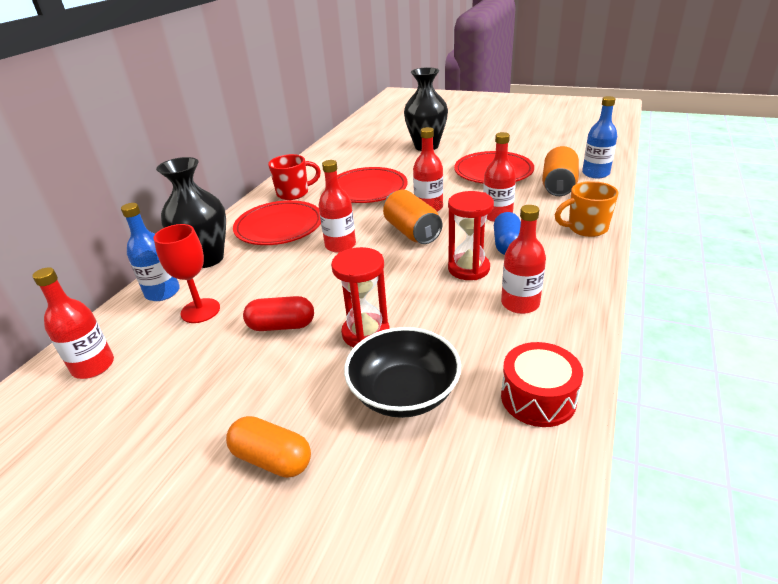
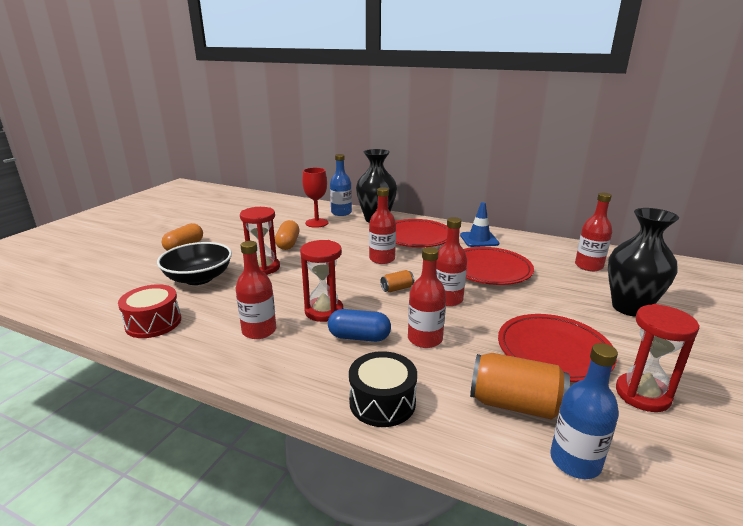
camera: 90 degrees right, 10 degrees down
red bottle [32,267,114,379] -> red bottle moved to [575,193,612,271]
red capsule [243,296,314,331] -> orange capsule [275,220,299,250]
red mug [268,154,321,200] -> blue traffic cone [460,202,499,247]
orange can [383,190,442,244] -> orange can [380,270,414,292], size x0.51
orange mug [555,181,618,237] -> black drum [349,351,417,427]
none -> red hourglass [616,304,700,412]

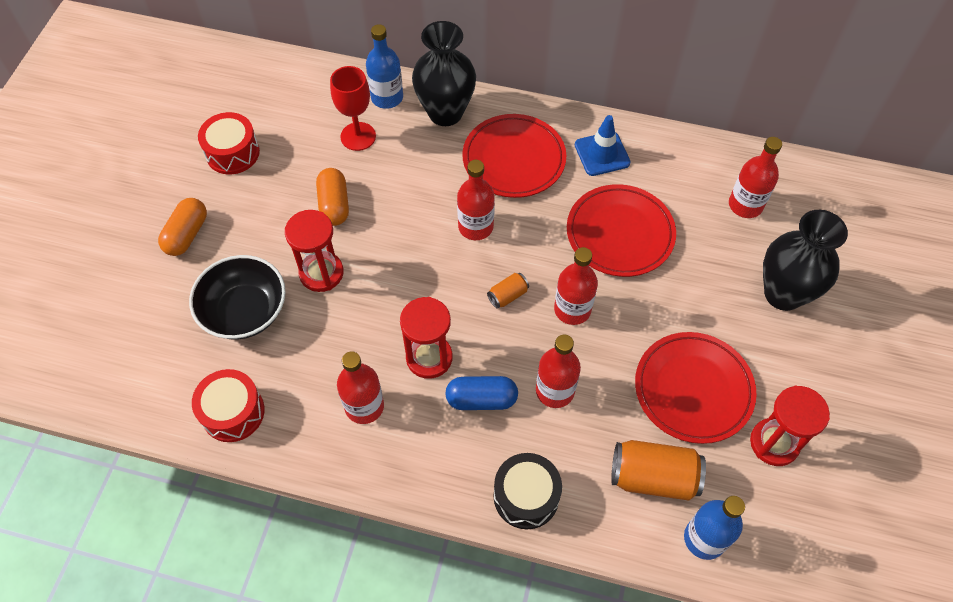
camera: 10 degrees left, 35 degrees up
none -> red drum [198,112,260,174]

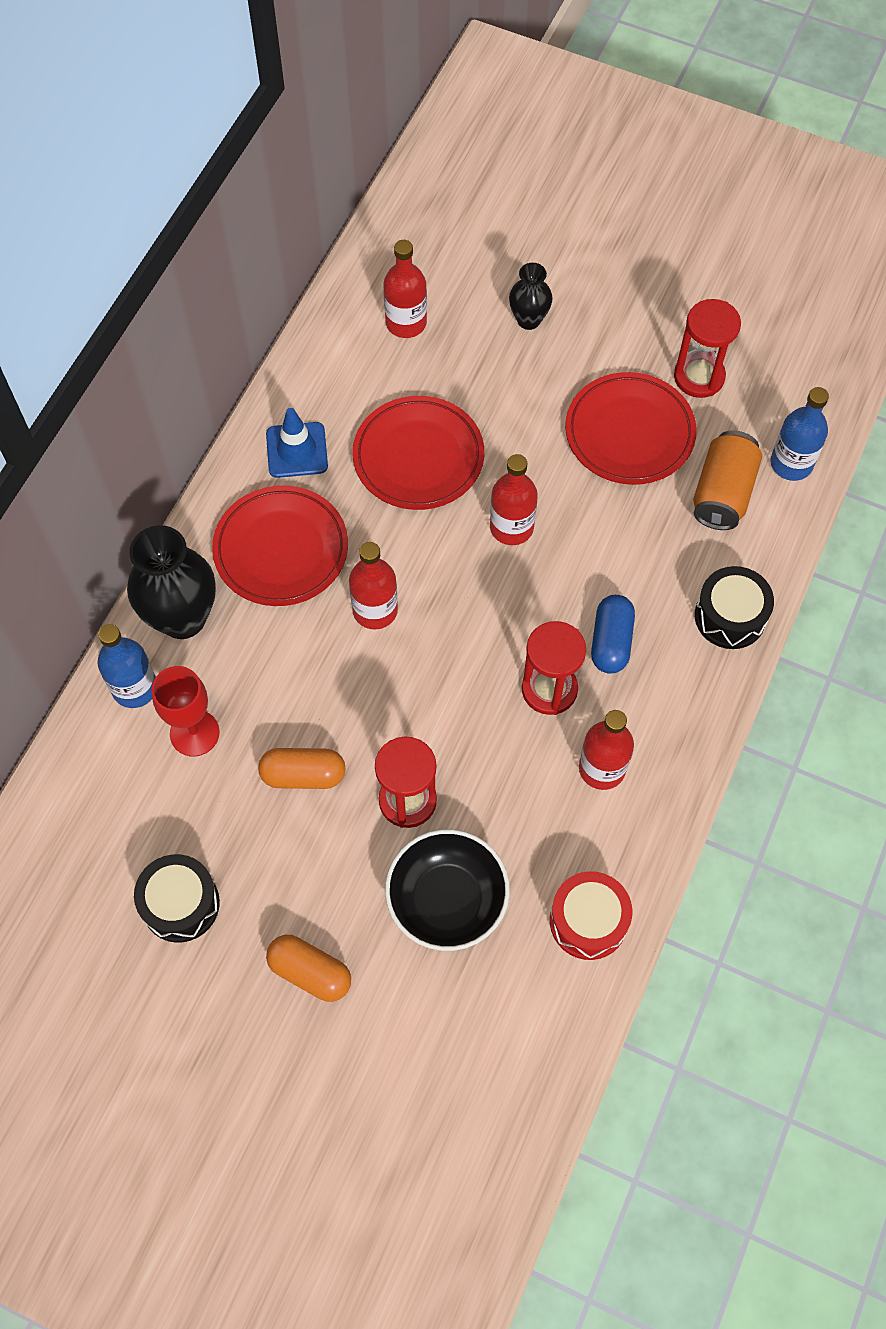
camera: 80 degrees left, 5 degrees up
red drum [198,112,260,174] -> black drum [134,854,220,942]
orange can [487,273,529,309] -> none
red bottle [536,335,581,408] -> none
black vase [763,210,848,311] -> black vase [509,263,553,330], size x0.55

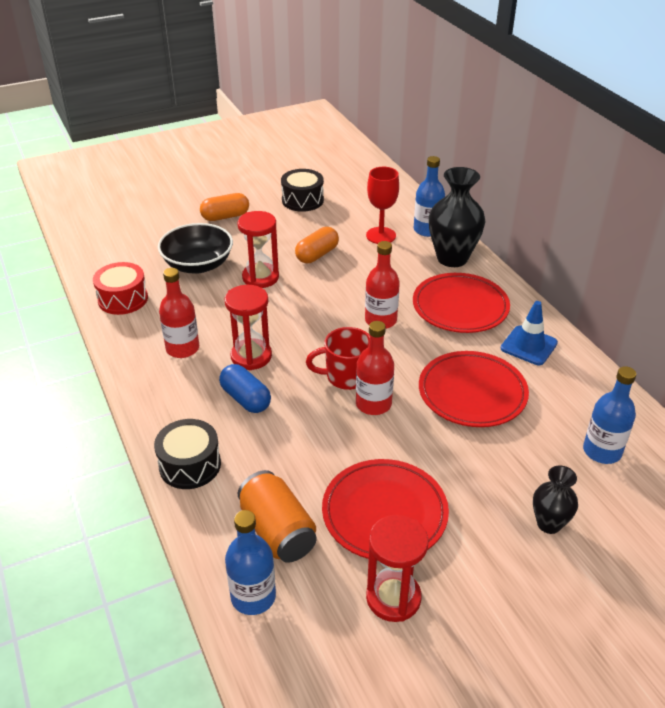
camera: 130 degrees right, 25 degrees down
red bottle [383,240,427,338] -> blue bottle [583,366,636,464]
none -> red mug [306,327,370,390]

